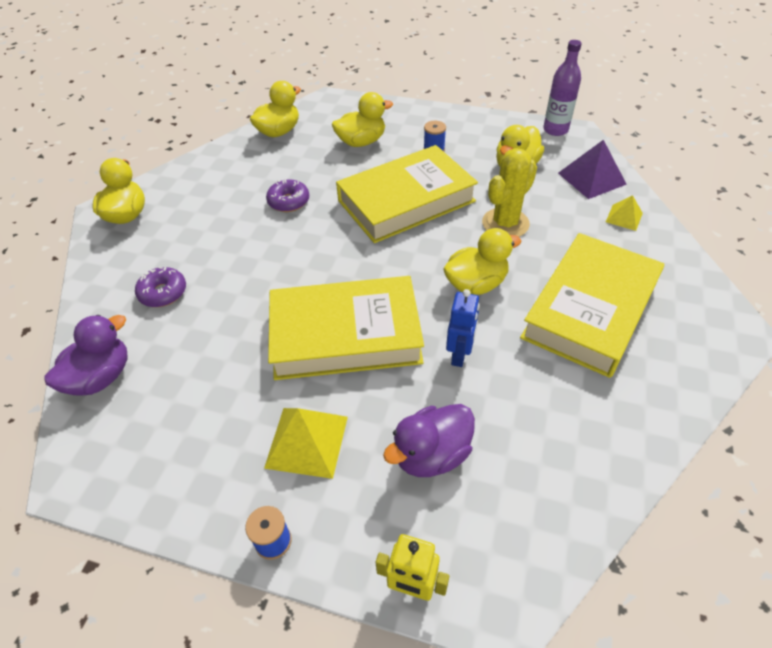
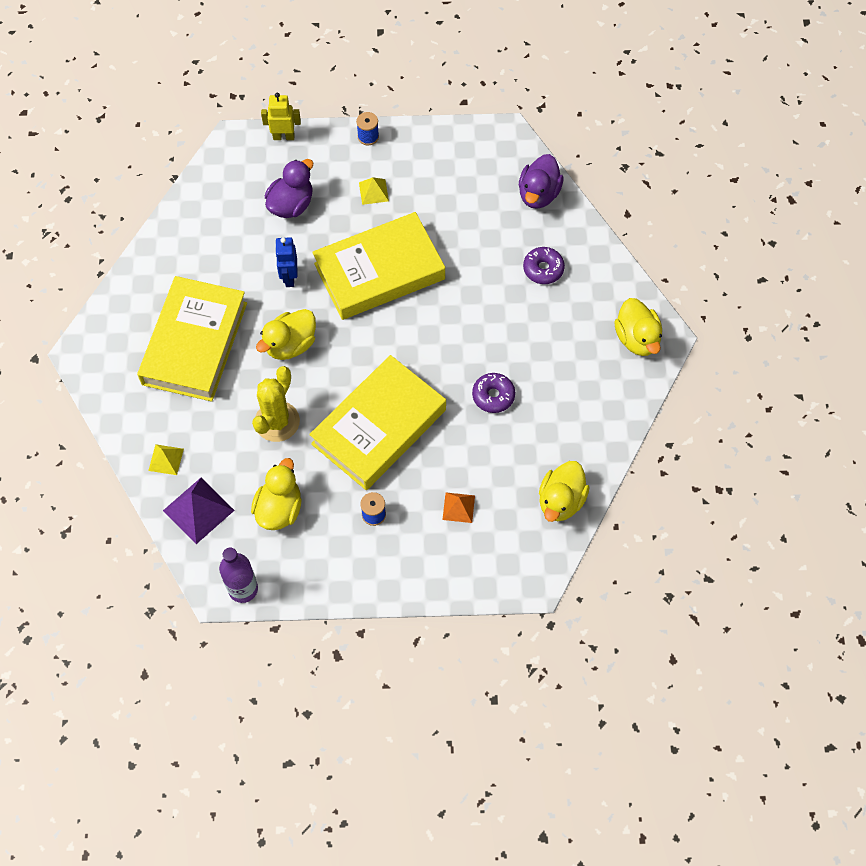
camera: 160 degrees right, 15 degrees up
yellow pyramid [264,408,348,479] -> yellow pyramid [359,177,389,205], size x0.59
yellow duck [332,92,393,147] -> orange pyramid [442,493,475,523]

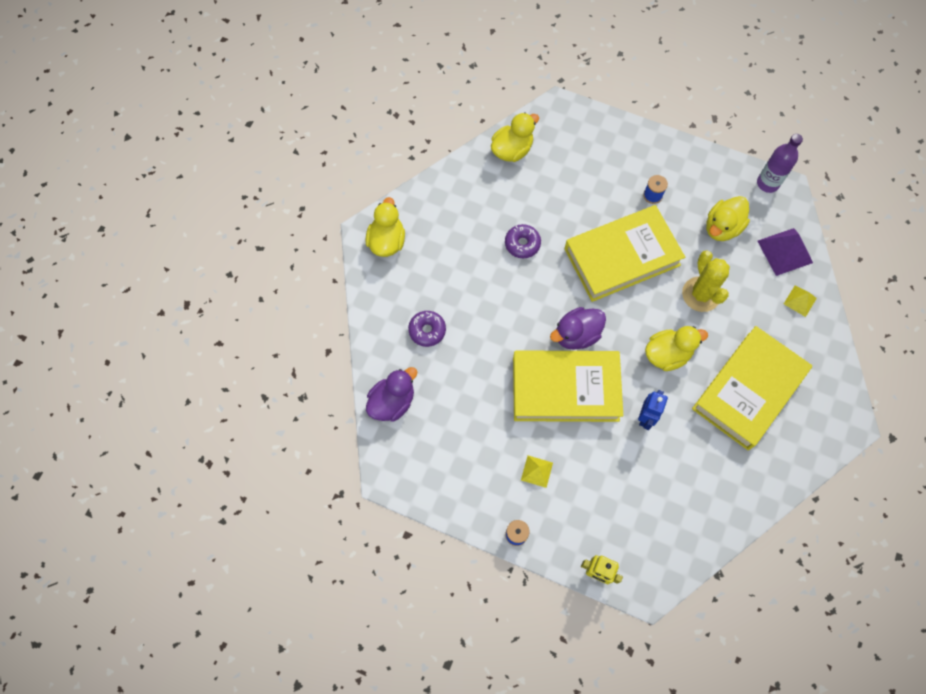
camera: 155 degrees left, 5 degrees up
yellow cactus [252,366,300,442] -> yellow cactus turned 60 degrees counterclockwise [682,250,730,312]
purple duck [265,159,313,218] -> purple duck moved to [550,307,606,350]
orange pyramid [442,493,475,523] -> none

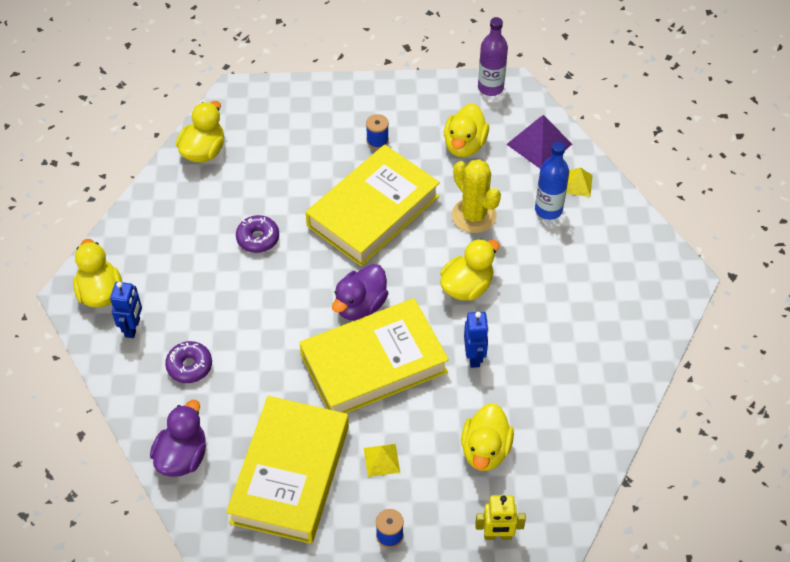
camera: 25 degrees left, 15 degrees down
yellow book [692,326,812,450] -> yellow book moved to [226,396,349,544]
none -> blue robot [110,282,142,338]
none -> yellow duck [461,403,514,471]
none -> blue bottle [535,142,569,220]

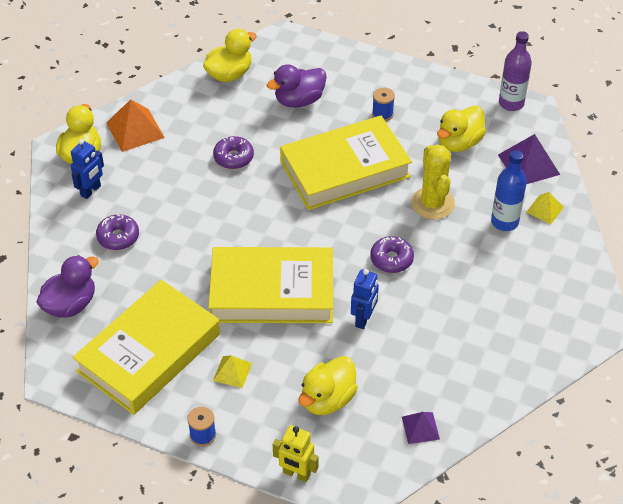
camera: 25 degrees right, 5 degrees down
purple duck [332,264,389,320] -> purple duck moved to [267,64,327,108]
yellow duck [440,239,500,301] -> purple donut [370,236,414,273]
none -> orange pyramid [106,99,165,152]
none -> purple pyramid [402,412,440,444]

